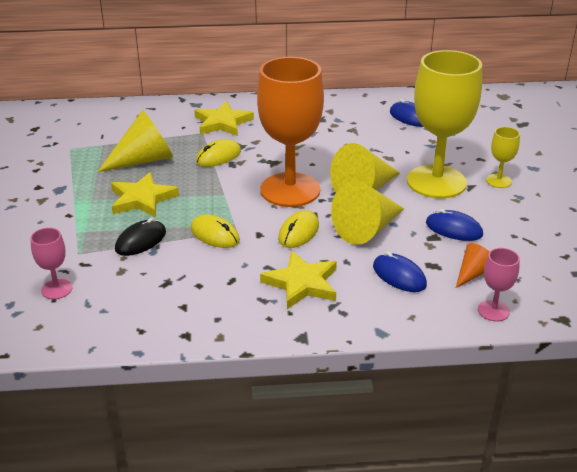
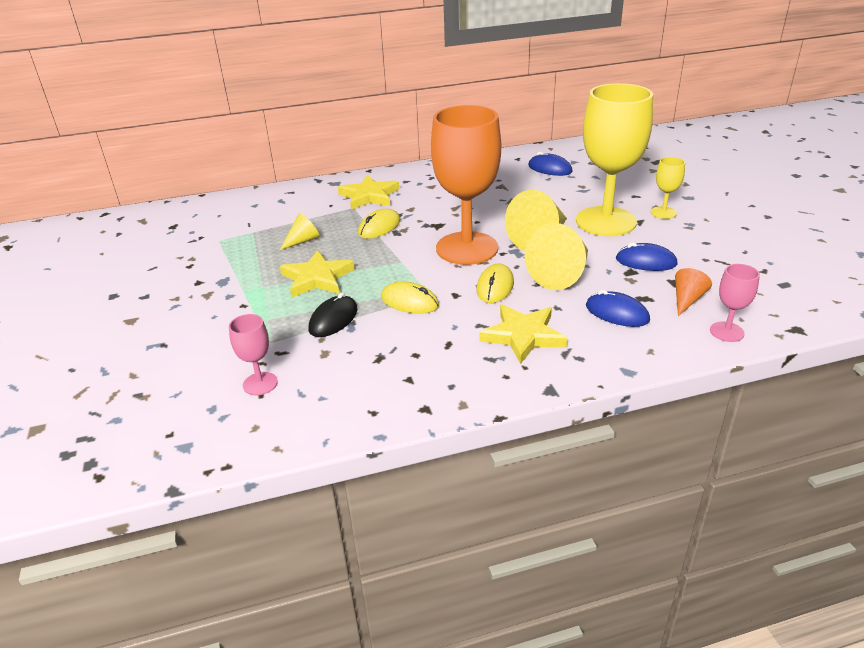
camera: 10 degrees left, 0 degrees up
yellow cone [97,110,173,172] -> yellow cone [280,213,320,250], size x0.53

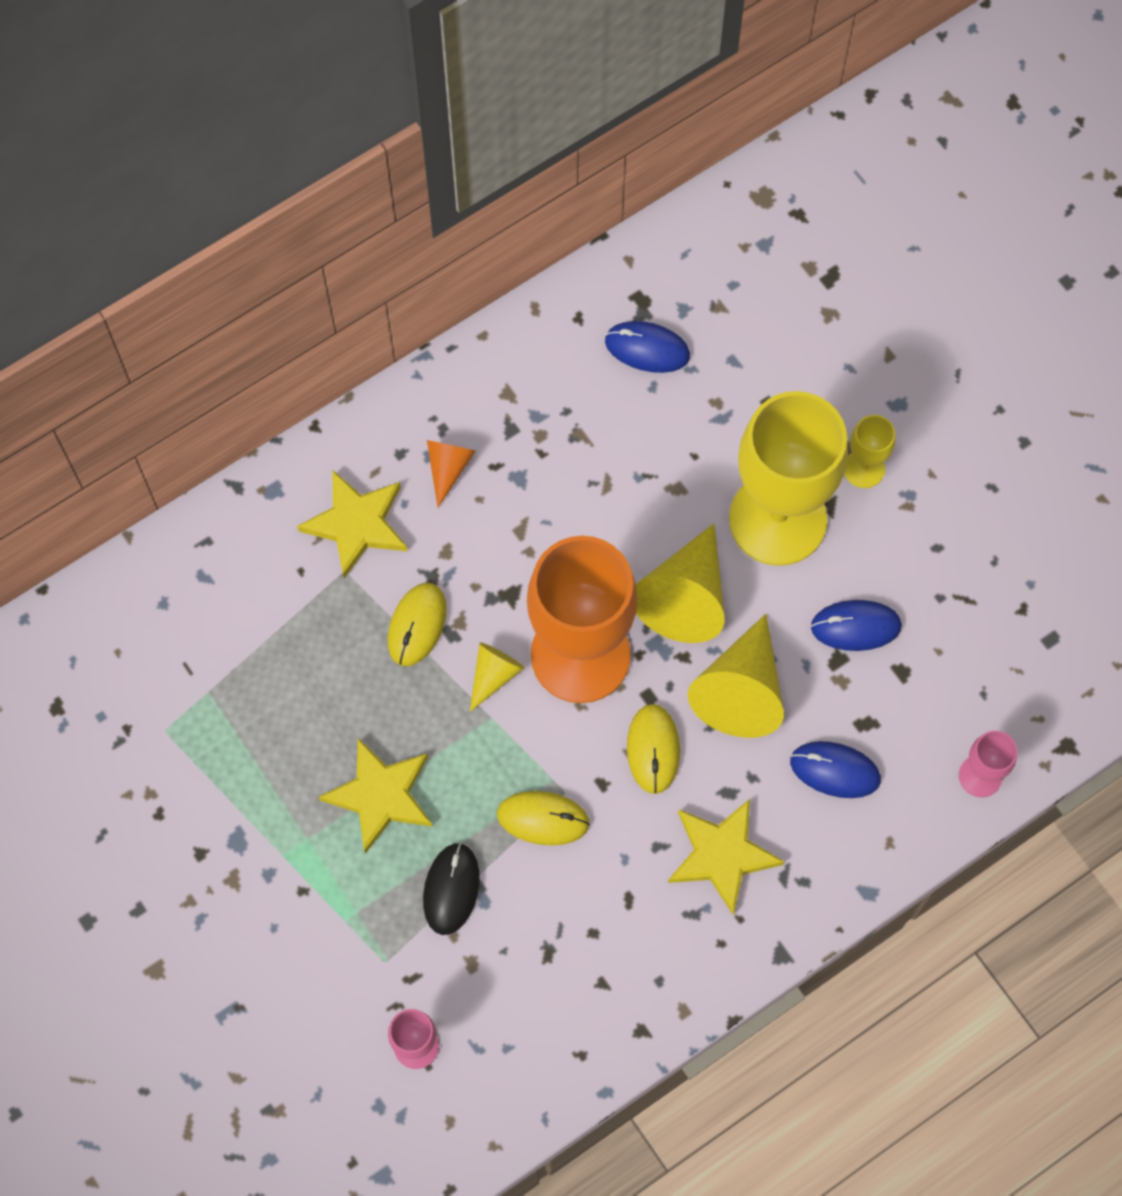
camera: 20 degrees left, 35 degrees up
yellow cone [280,213,320,250] -> yellow cone moved to [470,642,524,712]
orange cone [675,268,712,316] -> orange cone moved to [427,440,475,507]

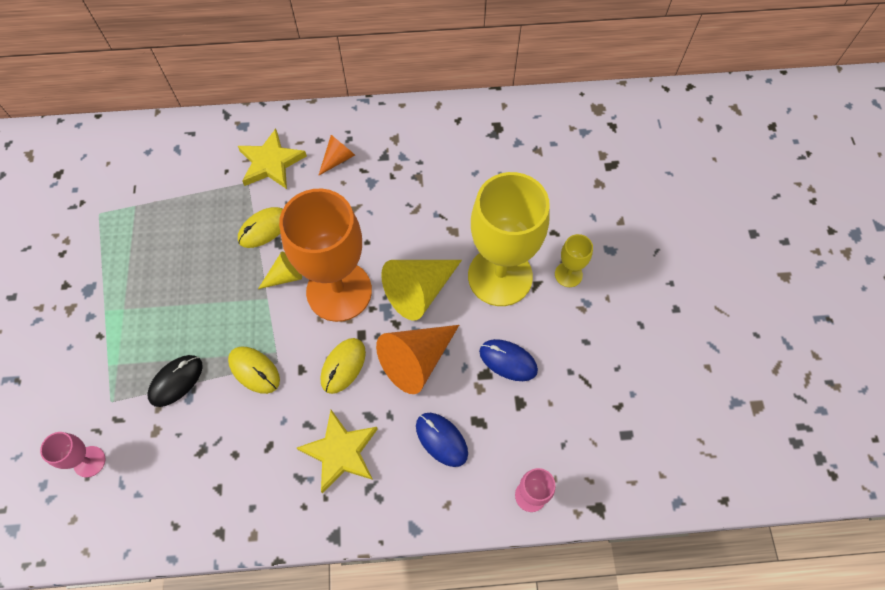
camera: 30 degrees right, 5 degrees down
yellow star [319,738,432,854] -> none
blue mouse [605,321,690,373] -> none
yellow cone [688,614,784,738] -> orange cone [376,325,459,394]

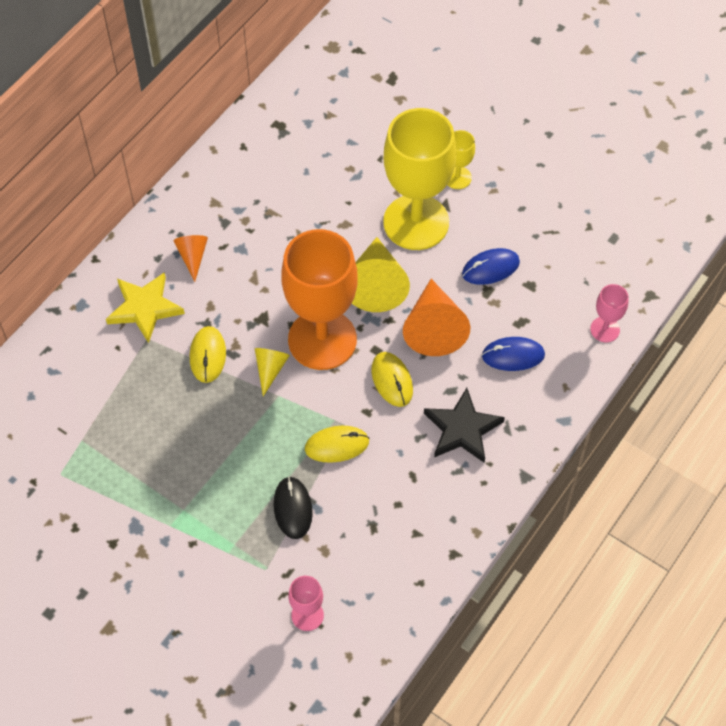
camera: 50 degrees left, 5 degrees down
yellow star [297,410,378,493] -> black star [424,388,505,463]

